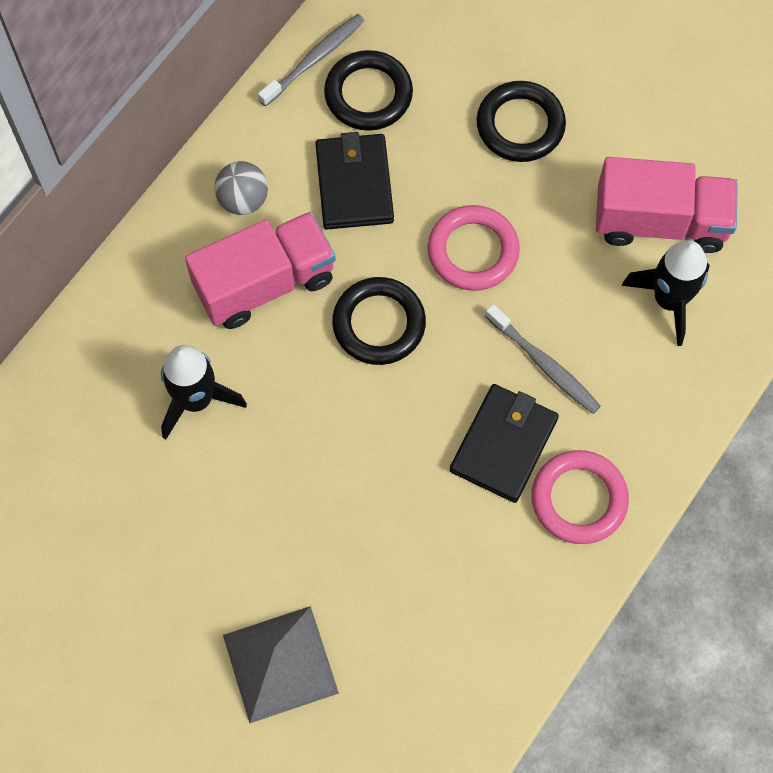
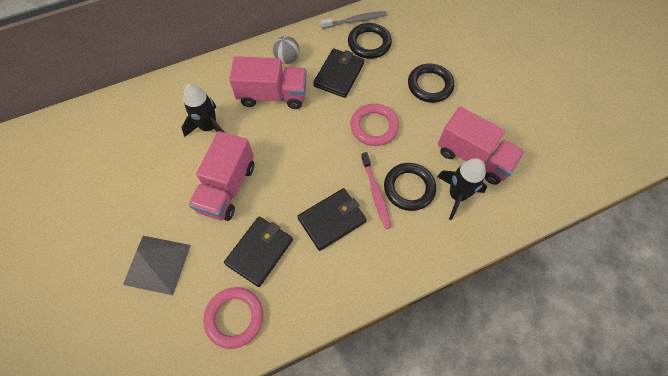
camera: 30 degrees right, 5 degrees down
black ring [332,277,426,365] -> black ring moved to [384,163,436,211]
grey toothbrush [485,304,601,414] -> pink toothbrush [361,152,391,229]
pink ring [532,450,629,544] -> pink ring moved to [203,287,263,349]
none -> pink truck [189,131,254,221]
none -> black wallet [224,217,293,287]

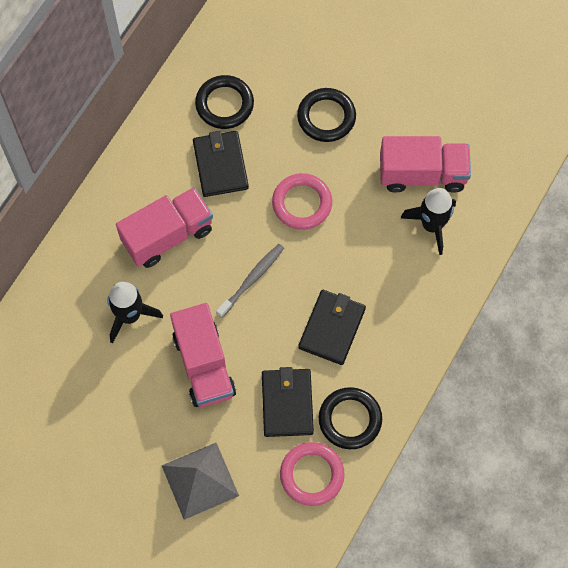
camera: 35 degrees left, 5 degrees up
grey ball [273,36,300,64] -> none
grey toothbrush [321,11,386,29] -> grey toothbrush moved to [216,244,284,318]
pink toothbrush [361,152,391,229] -> none
black ring [384,163,436,211] -> black ring moved to [319,387,382,449]

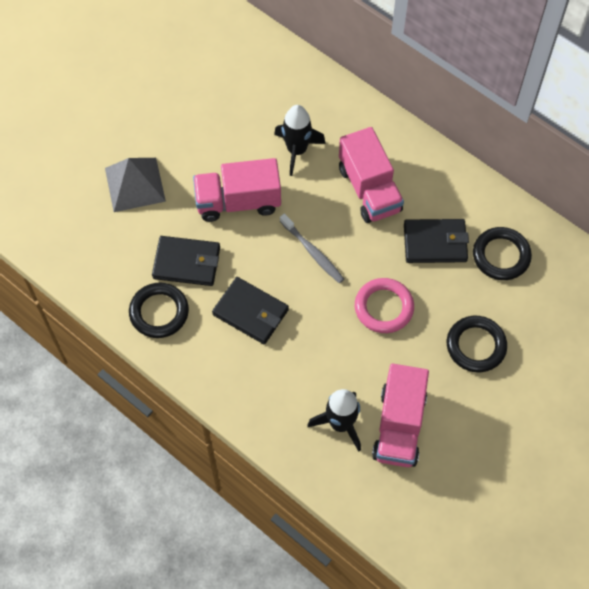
camera: 100 degrees right, 5 degrees down
pink ring [280,442,345,506] -> none

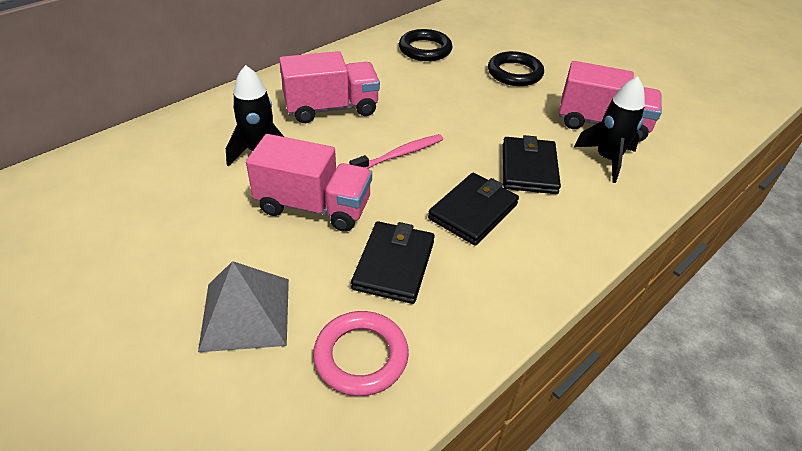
camera: 85 degrees left, 20 degrees down
black ring [129,283,189,338] -> none
pink truck [193,158,281,222] -> pink truck turned 75 degrees counterclockwise [246,134,372,232]
grey toothbrush [280,214,344,283] -> pink toothbrush [349,134,443,169]
pink ring [355,278,414,333] -> pink ring moved to [313,311,409,396]
black wallet [404,219,469,263] -> black wallet moved to [503,135,561,194]

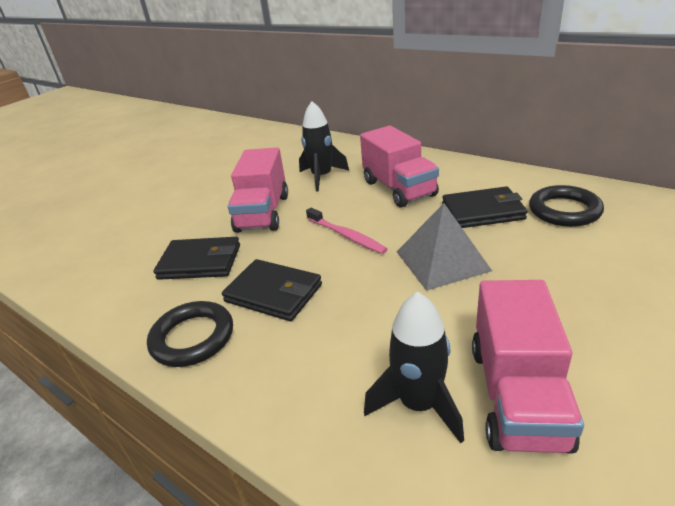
camera: 85 degrees right, 10 degrees down
grey pyramid [198,261,289,352] -> grey pyramid moved to [397,203,492,291]
pink ring [313,311,409,396] -> none
black ring [488,51,544,86] -> black ring moved to [147,301,233,367]
black wallet [503,135,561,194] -> black wallet moved to [442,186,527,228]

